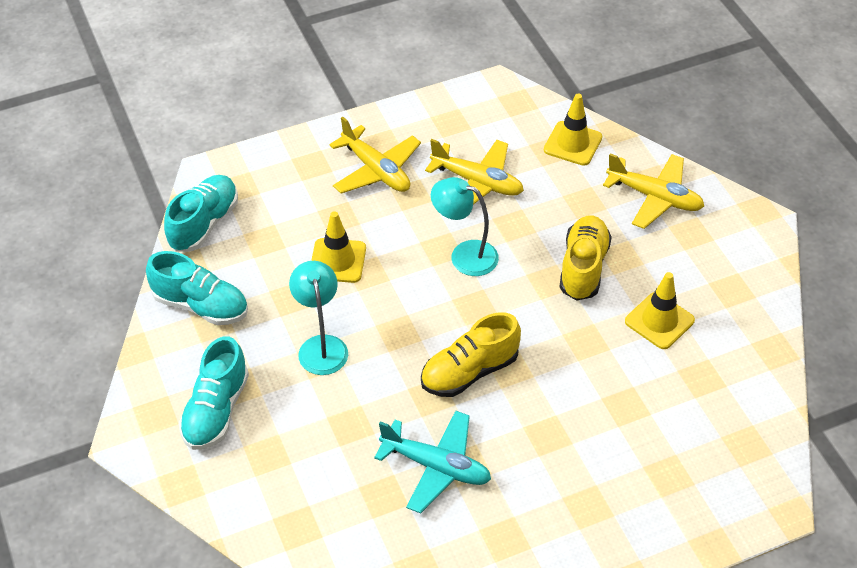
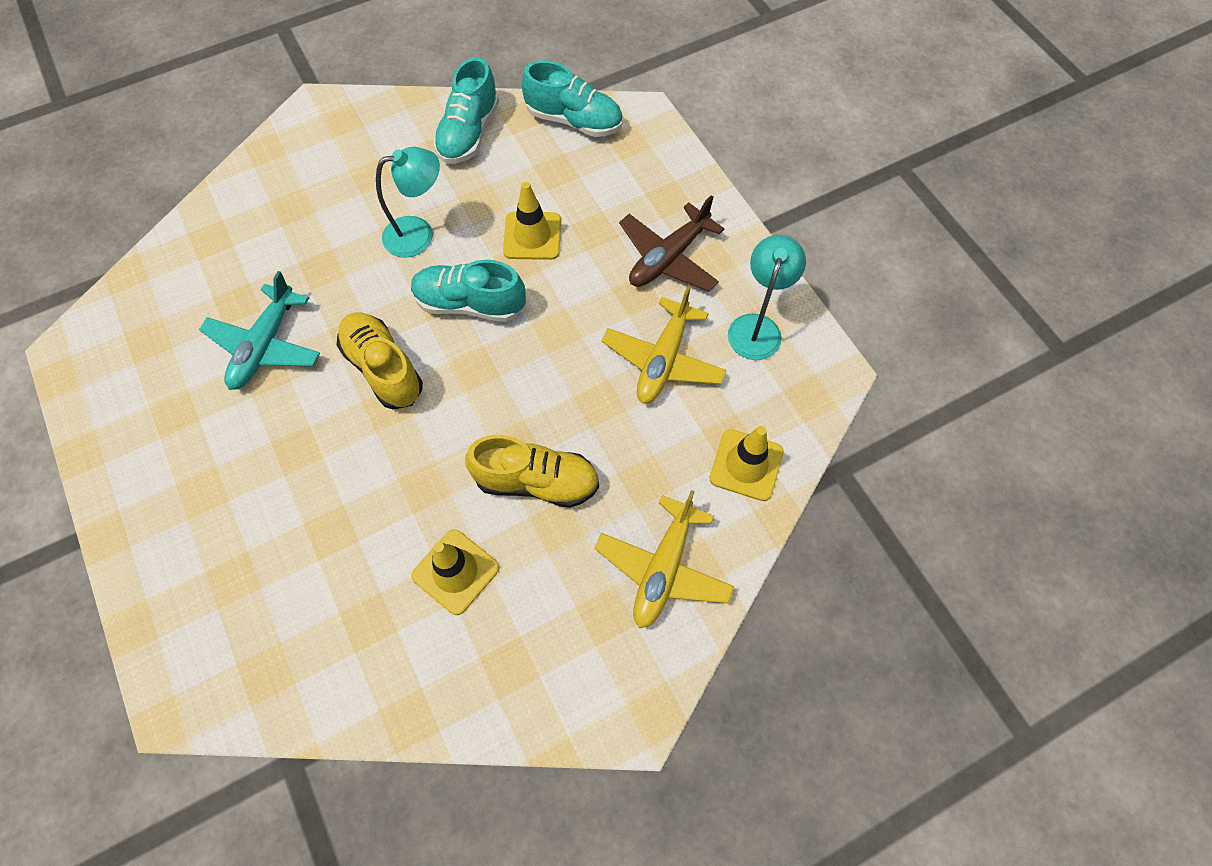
camera: 85 degrees right, 15 degrees up
turquoise shoe [179,336,249,450] -> turquoise shoe moved to [411,260,526,322]
yellow plane [329,116,421,194] -> brown plane [619,195,724,292]
turquoise lamp [431,177,499,276] -> turquoise lamp moved to [728,235,806,360]

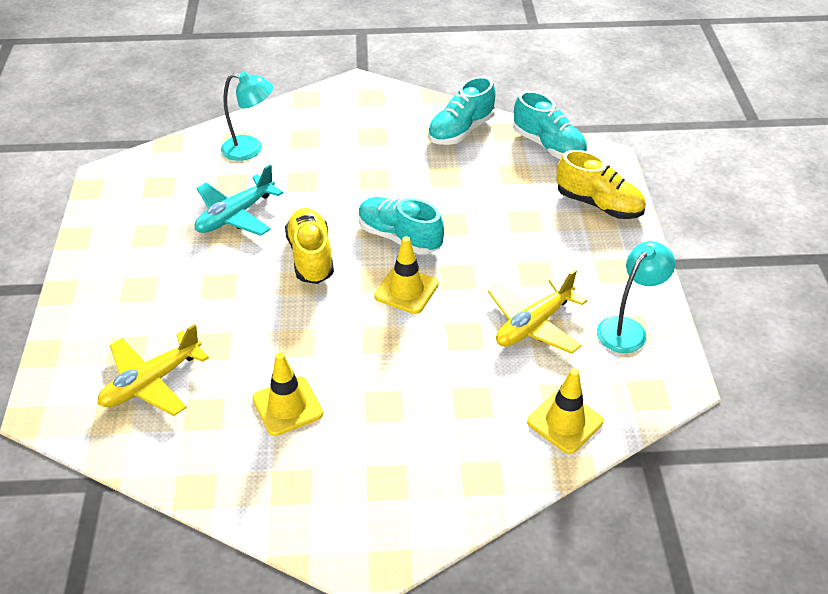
camera: 25 degrees right, 20 degrees down
turquoise lamp [376,147,440,258] -> turquoise lamp moved to [221,72,273,161]
yellow shoe [465,435,599,508] -> yellow shoe moved to [556,150,646,219]
yellow traffic cone [503,182,561,260] -> yellow traffic cone moved to [374,236,439,314]
yellow plane [594,490,734,628] -> yellow plane moved to [97,324,209,416]
brown plane [619,195,724,292] -> none

